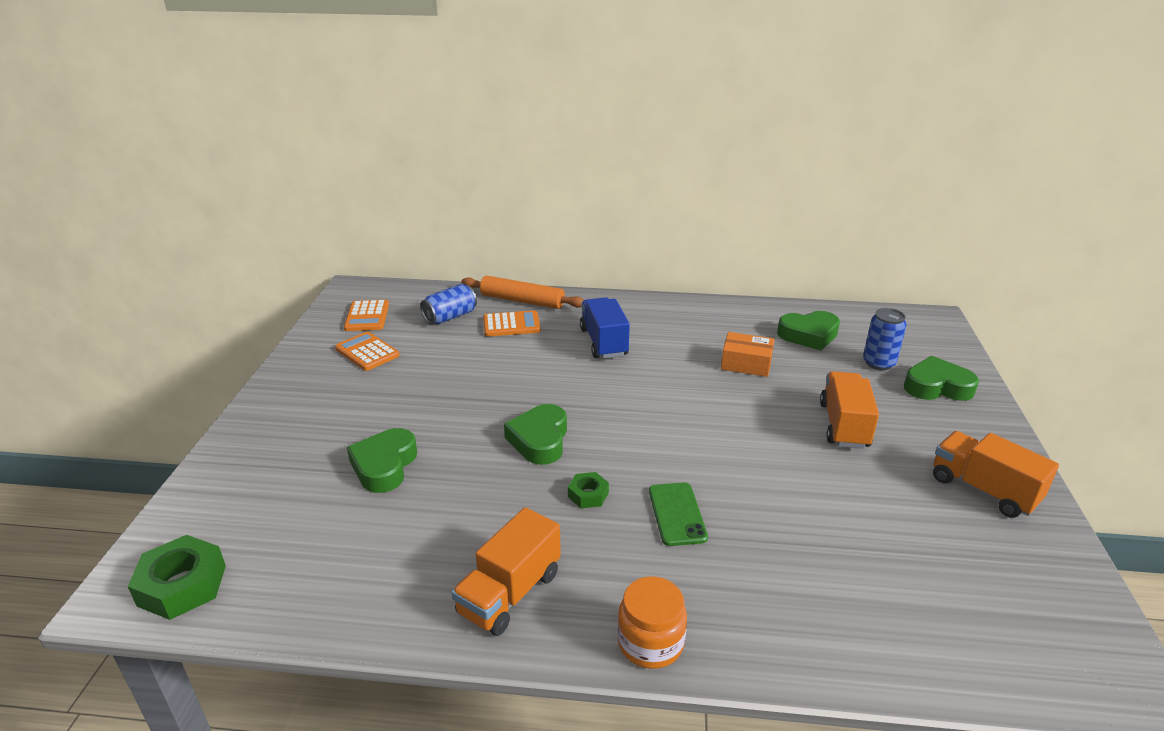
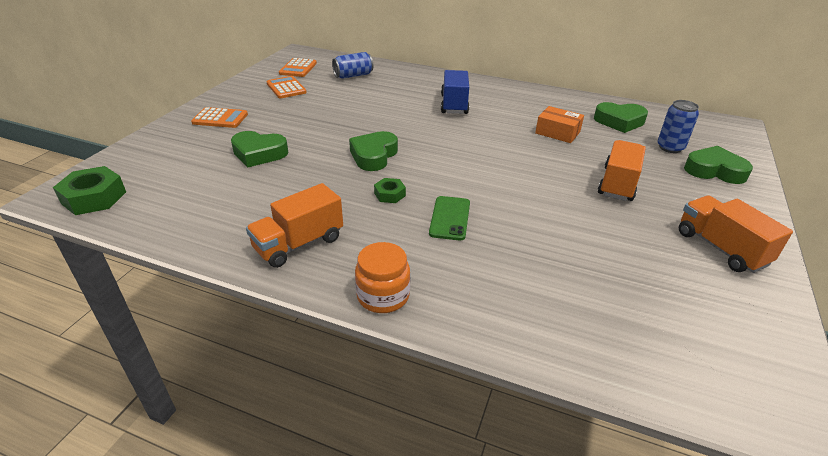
camera: 15 degrees right, 5 degrees up
green heart [347,428,417,493] -> green heart turned 105 degrees counterclockwise [231,131,288,168]
orange rolling pin [461,276,584,309] -> none
orange calculator [483,310,541,336] -> orange calculator moved to [191,107,248,128]

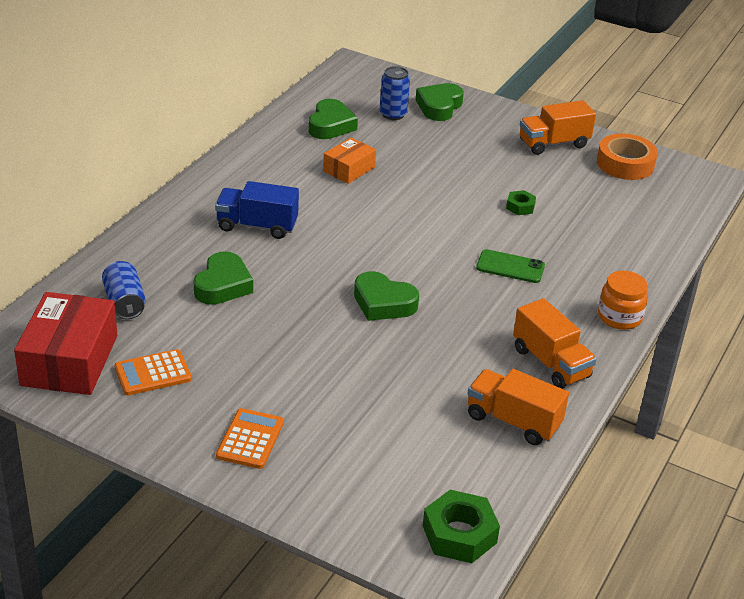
camera: 85 degrees left, 0 degrees up
green heart [231,131,288,168] -> green heart moved to [194,251,253,305]
orange calculator [279,58,317,77] -> red box [14,292,117,395]
green nut [374,178,406,203] -> green nut moved to [506,190,536,215]
orange truck [598,140,646,201] -> orange truck moved to [467,369,569,445]
none -> orange tape [597,133,658,180]

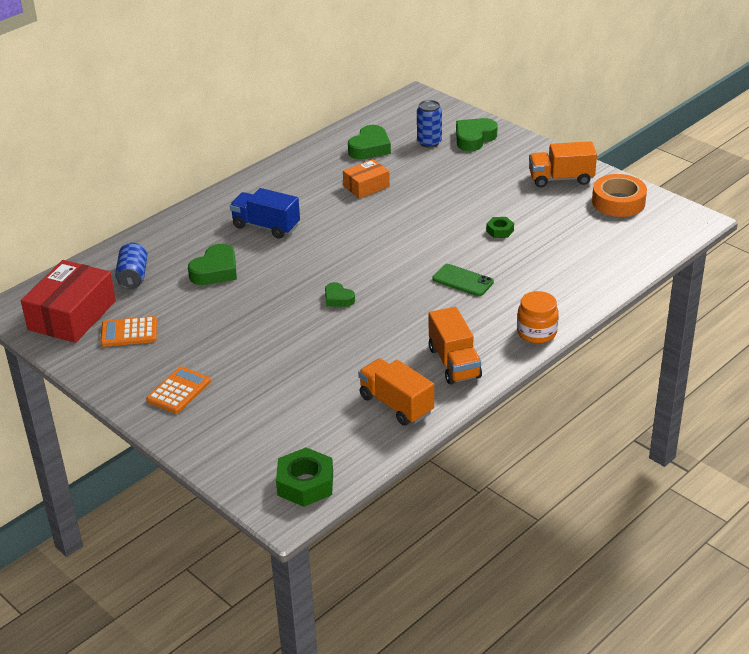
camera: 20 degrees right, 0 degrees up
green heart [354,271,419,321] -> green heart [325,282,355,307], size x0.60

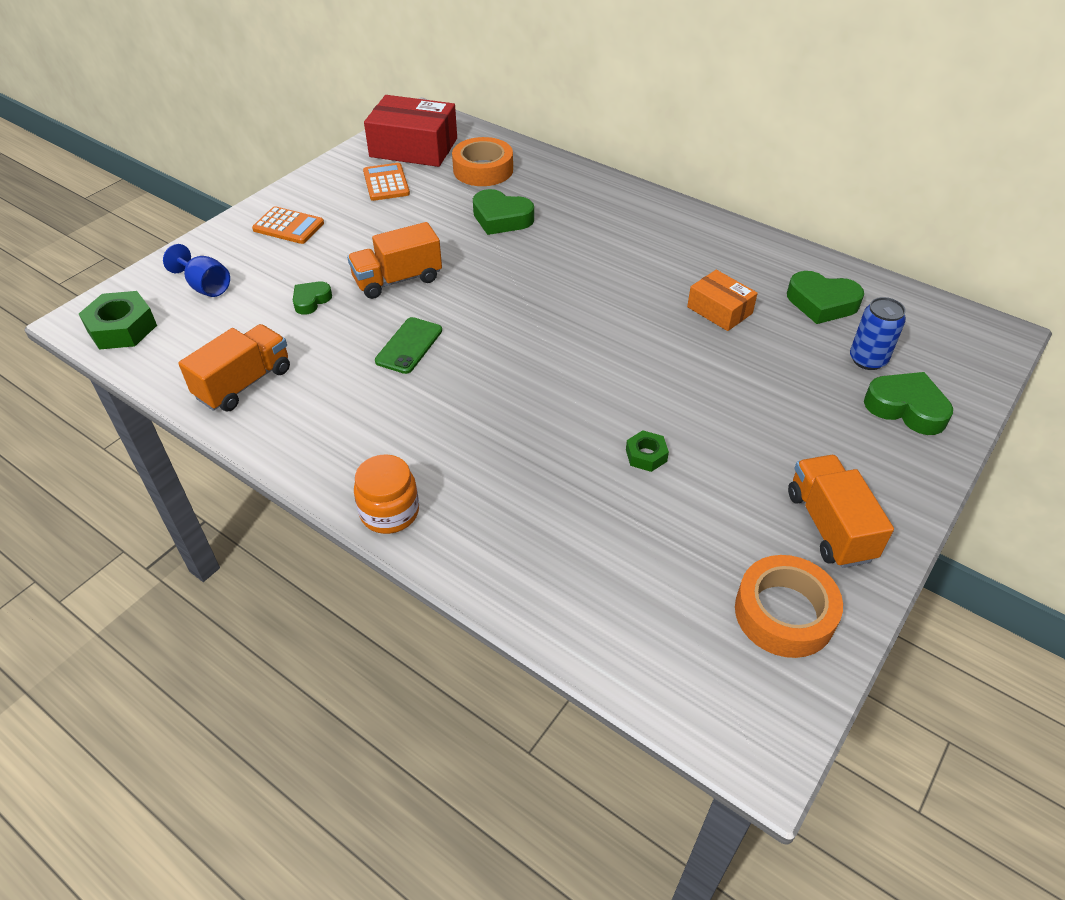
camera: 80 degrees right, 10 degrees up
blue can [115,242,147,289] -> orange tape [452,137,513,186]
blue truck [230,188,300,239] -> none
green heart [325,282,355,307] -> green heart moved to [293,282,332,315]
orange truck [429,307,482,384] -> orange truck moved to [347,222,442,299]
green phone [432,264,494,296] -> green phone moved to [375,317,442,374]
none -> blue goblet [163,244,230,297]

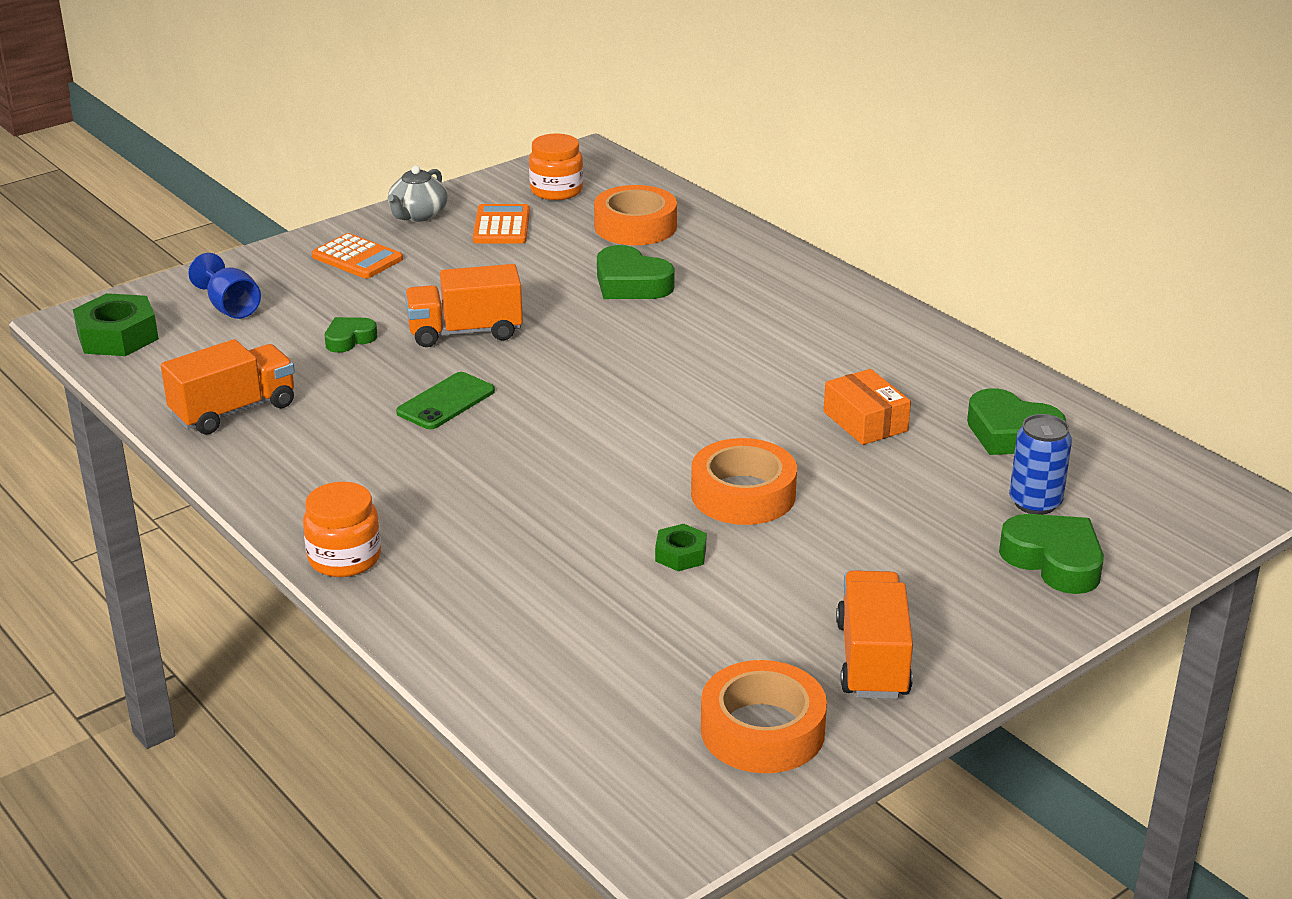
camera: 15 degrees right, 15 degrees down
red box [364,95,457,167] -> orange jar [529,134,584,200]
none -> grey teapot [387,165,448,222]
none -> orange tape [691,438,797,525]

